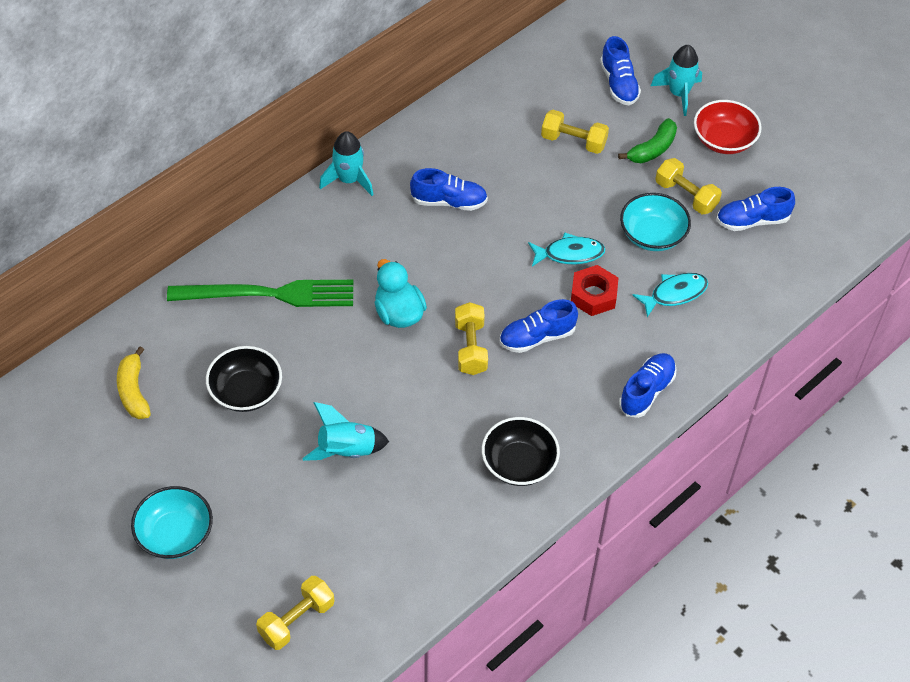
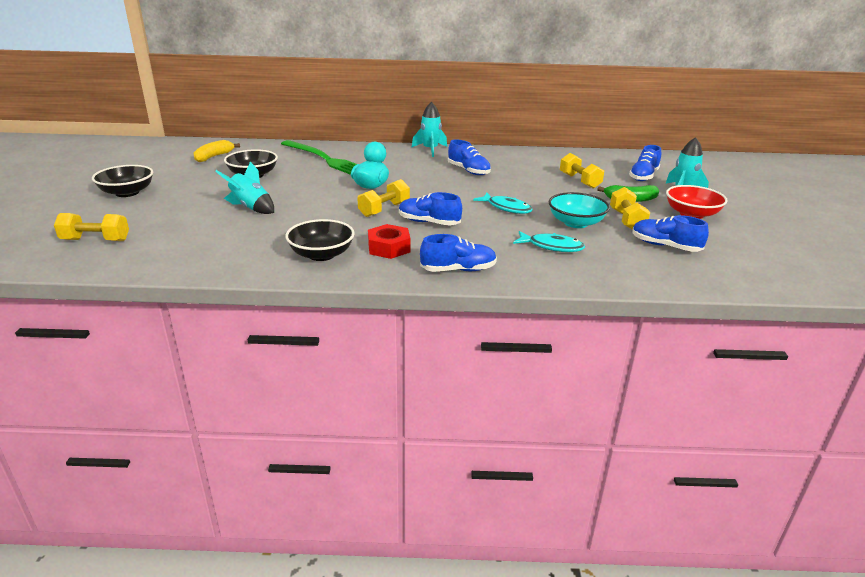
camera: 45 degrees right, 25 degrees down
turquoise bowl [131,486,213,559] -> black bowl [92,165,153,197]
red nut [571,265,619,316] -> red nut moved to [368,224,410,259]

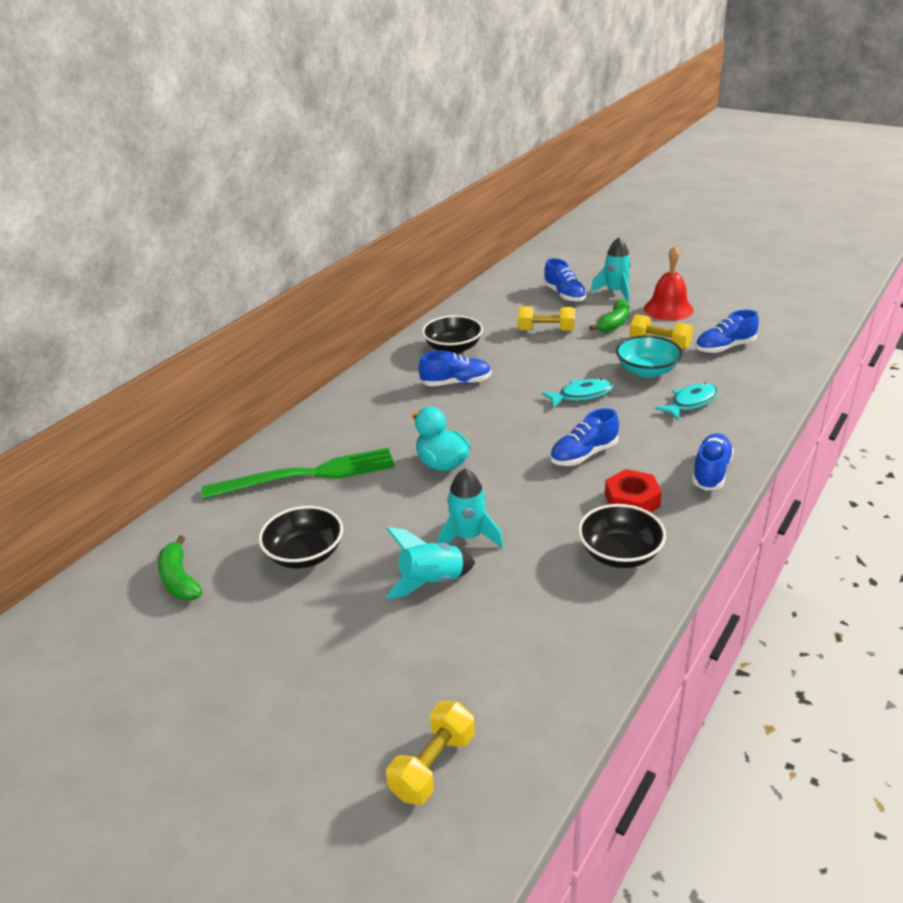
camera: 55 degrees left, 5 degrees up
black bowl [92,165,153,197] -> black bowl moved to [422,315,483,354]
yellow banana [193,140,240,162] -> green banana [158,536,202,600]
yellow dumbbell [357,179,410,217] -> none
turquoise rocket [412,102,447,157] -> turquoise rocket moved to [438,468,504,548]
red bowl [666,185,728,219] -> red bell [644,246,694,321]

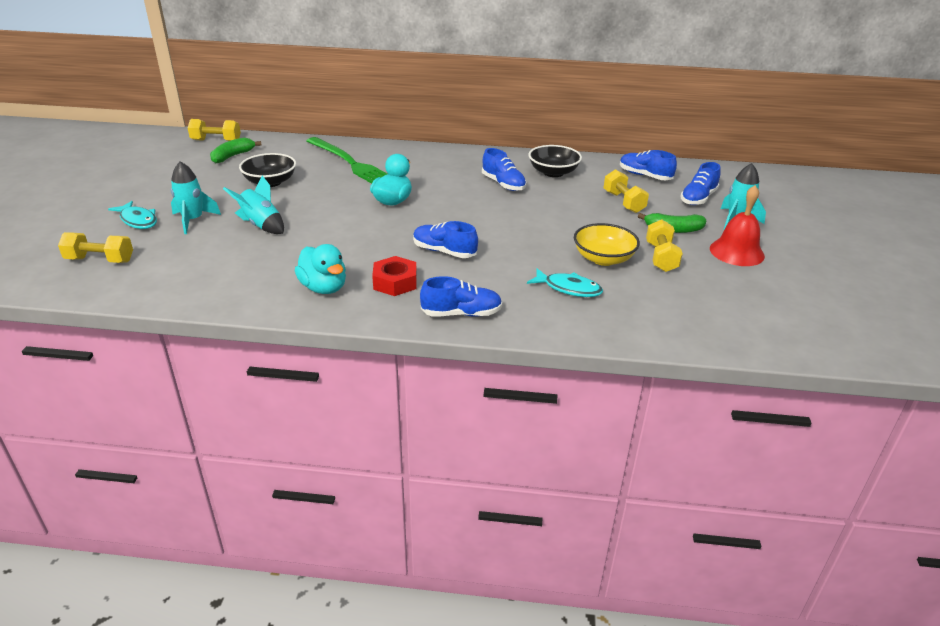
camera: 60 degrees right, 0 degrees up
turquoise rocket [438,468,504,548] -> turquoise rocket moved to [171,161,221,234]
turquoise fish [541,379,613,407] -> turquoise fish moved to [108,201,157,229]
black bowl [578,504,666,568] -> turquoise duck [295,244,346,294]
turquoise bowl [616,335,682,378] -> yellow bowl [574,223,640,266]
blue shoe [695,310,759,353] -> blue shoe moved to [620,150,677,180]
none -> yellow dumbbell [188,119,241,141]

